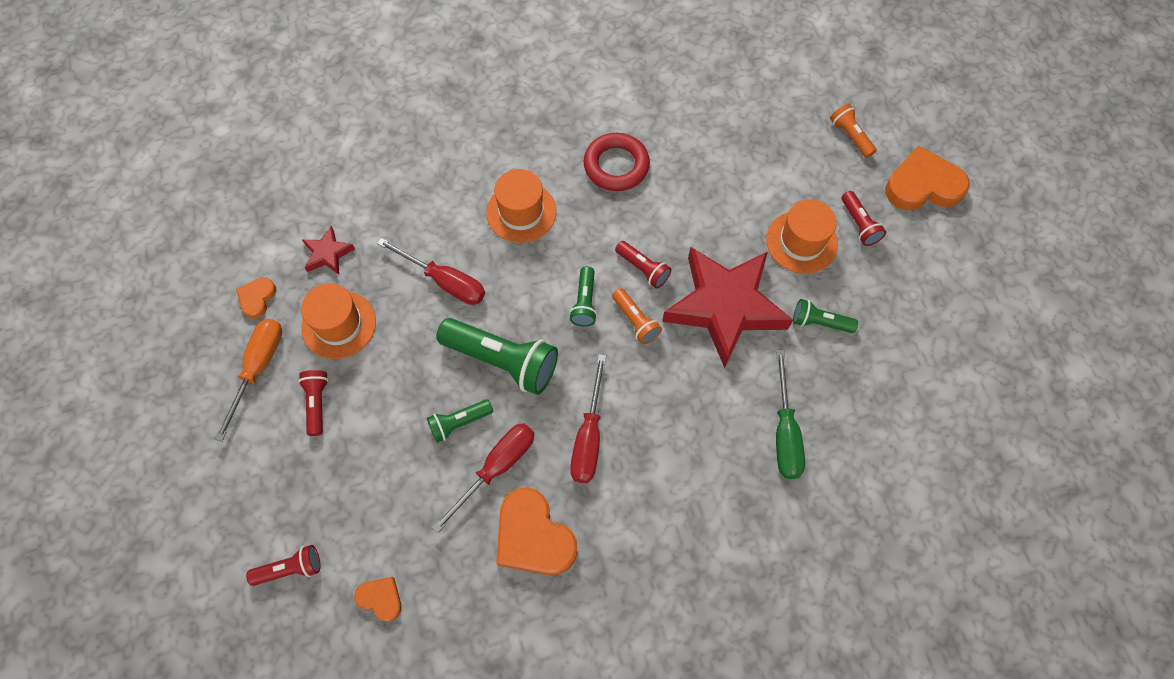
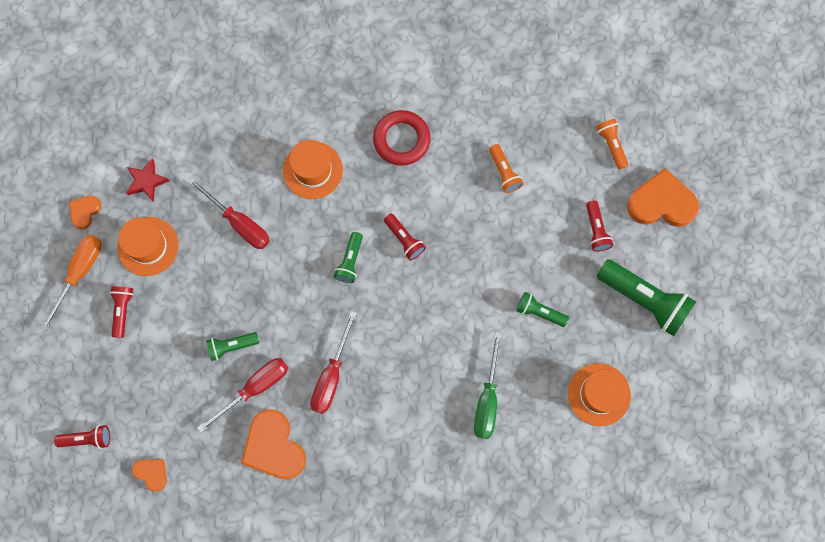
camera: 10 degrees right, 10 degrees up
green flashlight [436,318,558,395] -> green flashlight moved to [597,259,696,336]
orange flashlight [612,288,662,345] -> orange flashlight moved to [489,144,523,193]
red star [662,247,793,368] -> none
orange hat [766,199,838,274] -> orange hat moved to [568,363,631,426]

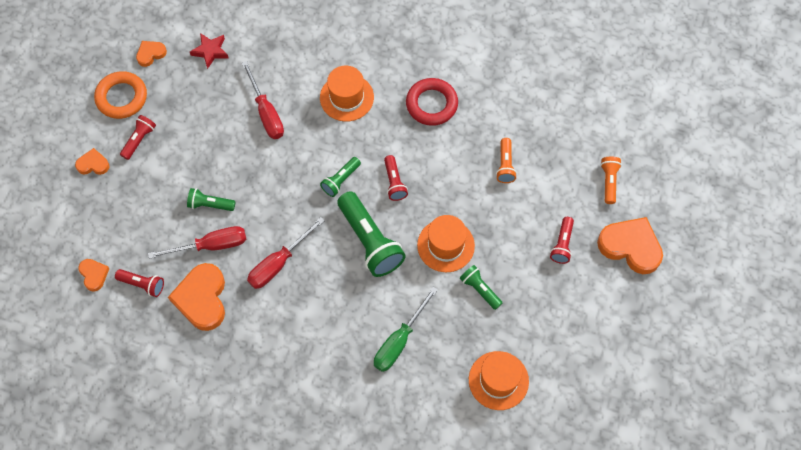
camera: 25 degrees right, 10 degrees down
orange screwdriver [40,235,102,331] -> orange ring [94,71,147,119]
red flashlight [54,425,110,449] -> red flashlight moved to [115,269,164,297]
orange hat [117,217,179,276] -> orange hat moved to [417,215,475,272]
green flashlight [597,259,696,336] -> green flashlight moved to [337,191,406,277]
none -> orange heart [75,148,109,175]

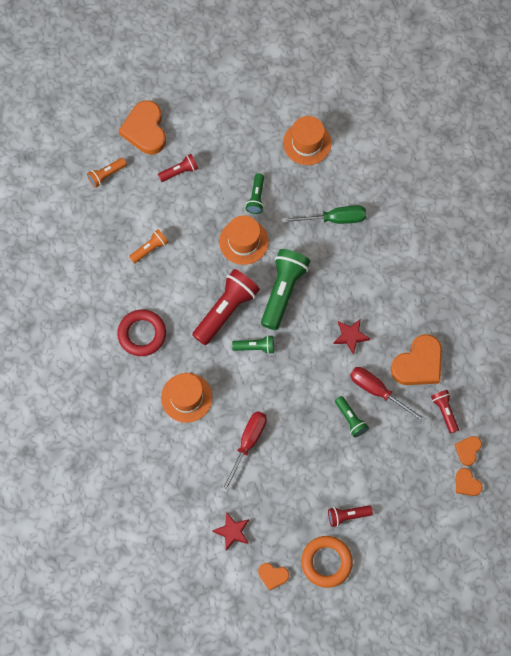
camera: 130 degrees left, 5 degrees up
orange heart [75,148,109,175] -> orange heart moved to [456,468,483,496]
red screwdriver [247,217,325,289] -> red star [334,319,370,354]
red flashlight [384,155,408,201] -> red flashlight [192,269,260,345], size x1.91

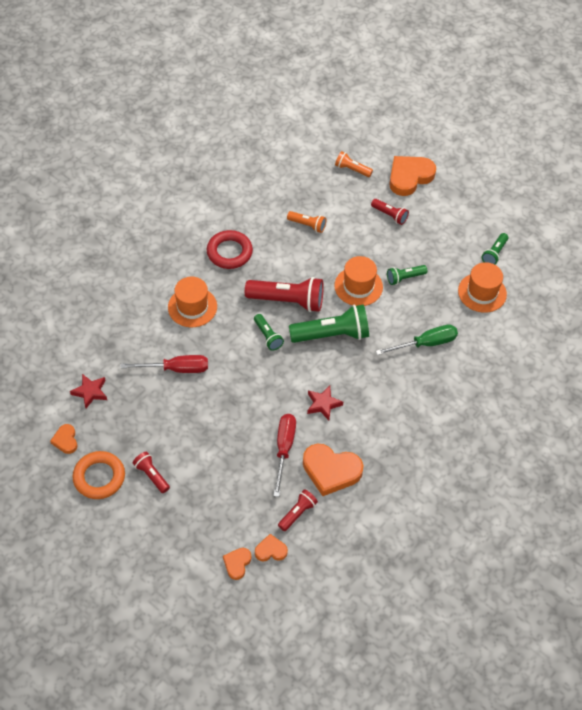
camera: 60 degrees right, 15 degrees down
green screwdriver [282,205,366,224] -> green screwdriver turned 75 degrees counterclockwise [376,325,458,355]
green flashlight [335,396,369,437] -> green flashlight moved to [482,233,508,265]

